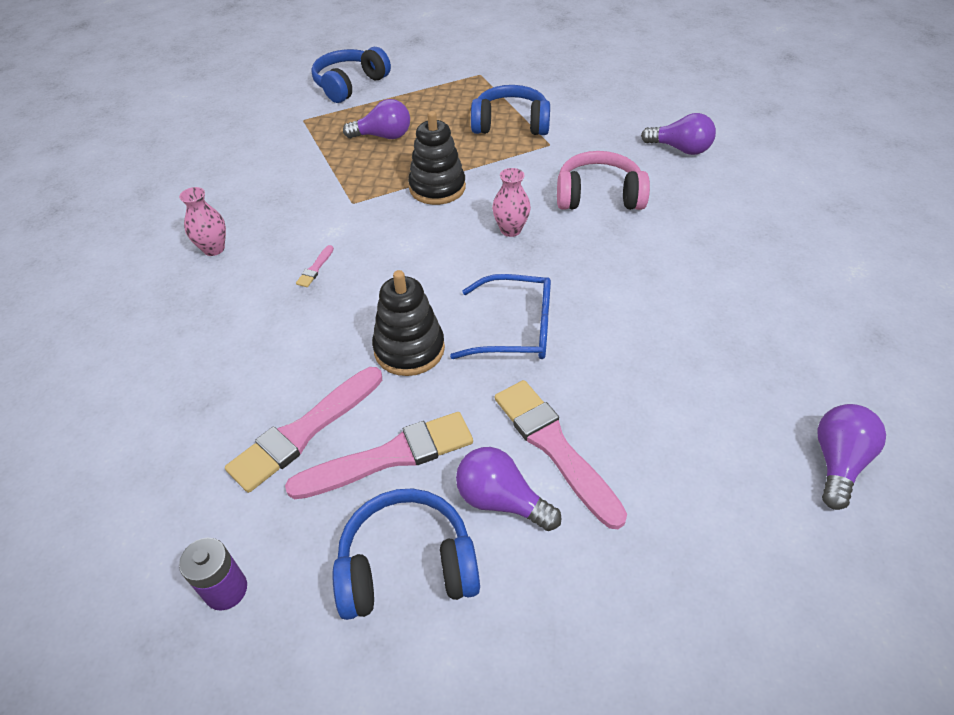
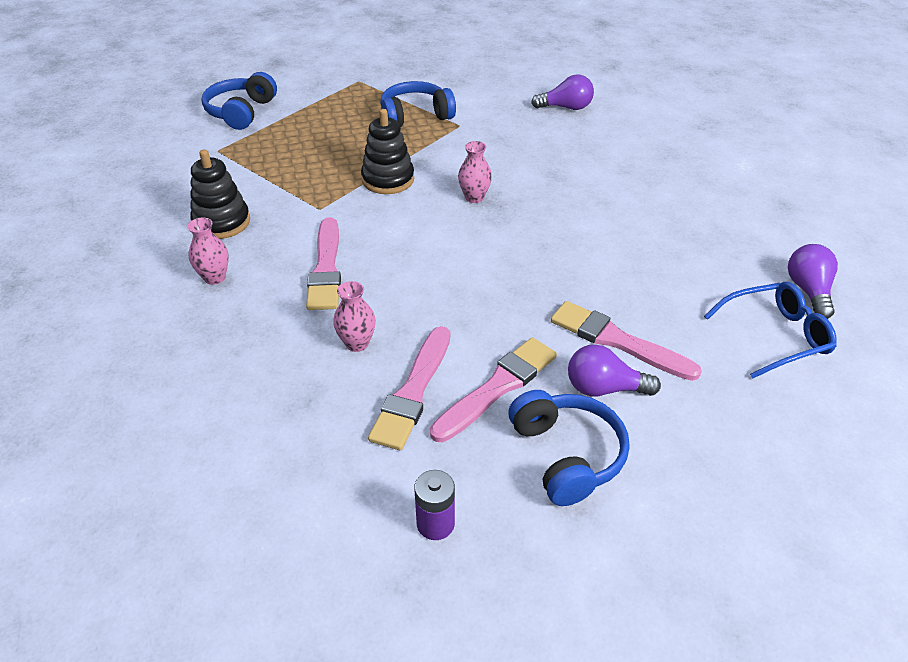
camera: 25 degrees left, 5 degrees down
pink brush [296,245,334,287] -> pink brush [306,217,341,310], size x2.38
blue headphones [332,489,480,620] -> blue headphones turned 105 degrees clockwise [508,390,630,506]
purple light bulb [343,99,410,139] -> none
black stacking toy [372,270,445,376] -> black stacking toy moved to [190,149,250,239]
blue glasses [450,274,551,359] -> blue glasses moved to [704,282,837,379]
pink headphones [557,151,650,210] -> none
none -> pink vase [333,281,376,352]

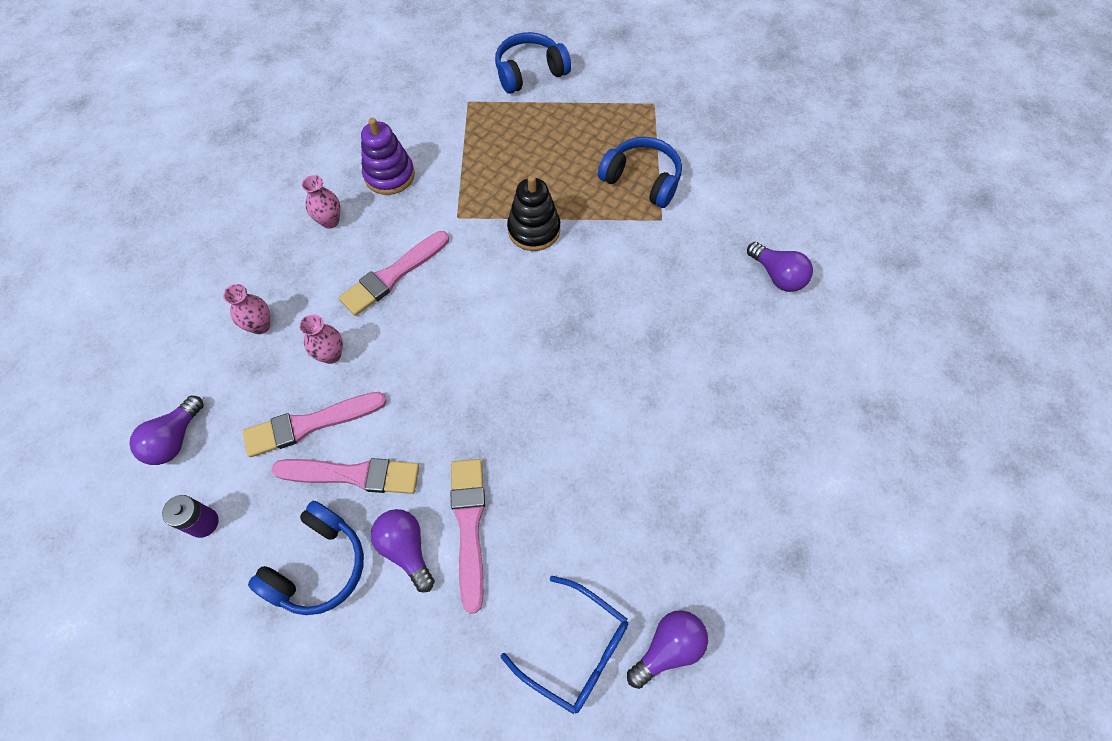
camera: 50 degrees right, 20 degrees up
black stacking toy [190,149,250,239] -> purple stacking toy [361,118,415,195]
pink vase [458,141,492,203] -> pink vase moved to [223,284,270,334]
none -> purple light bulb [129,396,204,465]

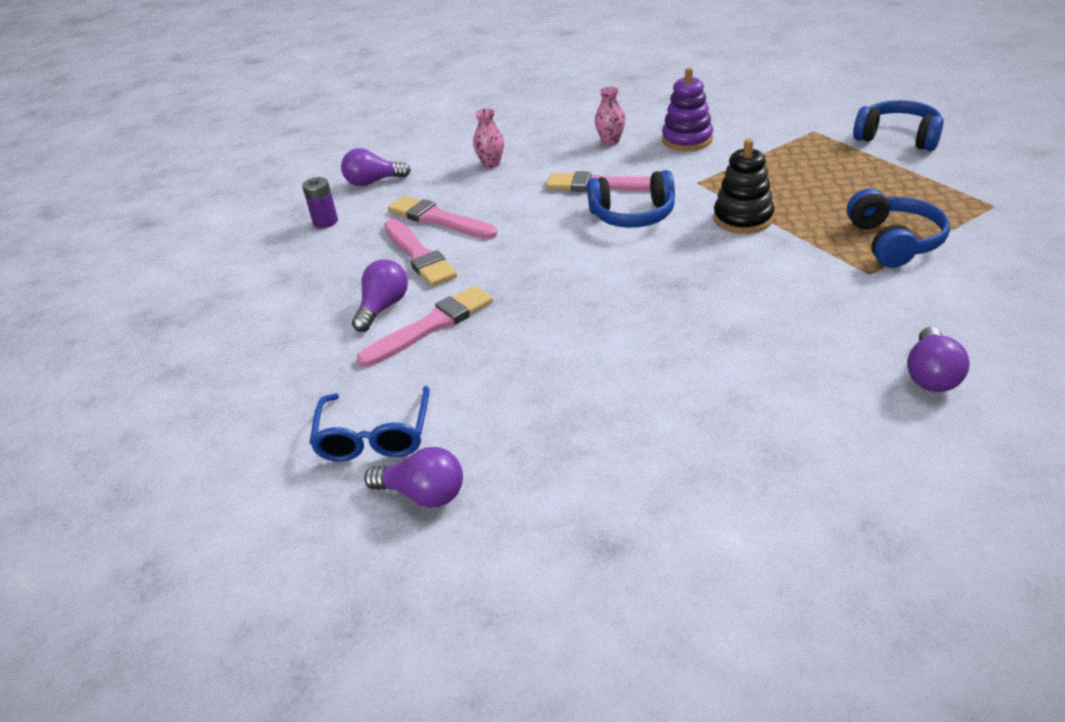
camera: 60 degrees right, 25 degrees down
blue headphones [248,501,364,615] -> blue headphones moved to [587,170,675,228]
pink vase [300,314,343,364] -> none

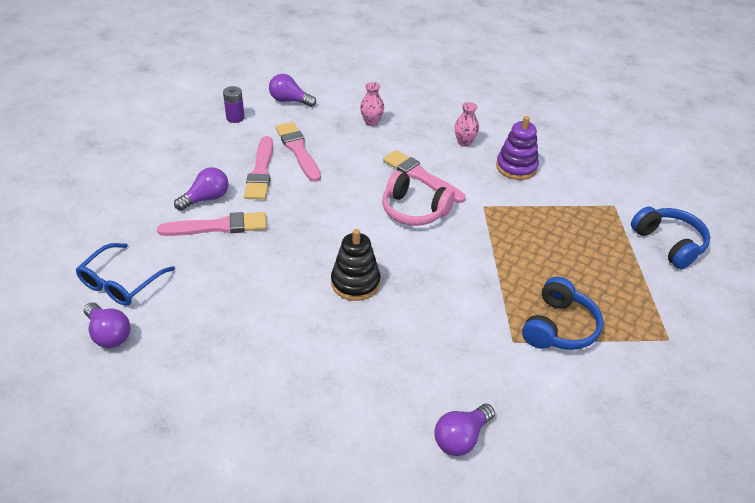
camera: 25 degrees right, 5 degrees up
blue headphones [587,170,675,228] -> pink headphones [382,171,455,226]
black stacking toy [714,139,774,234] -> black stacking toy moved to [331,229,381,301]

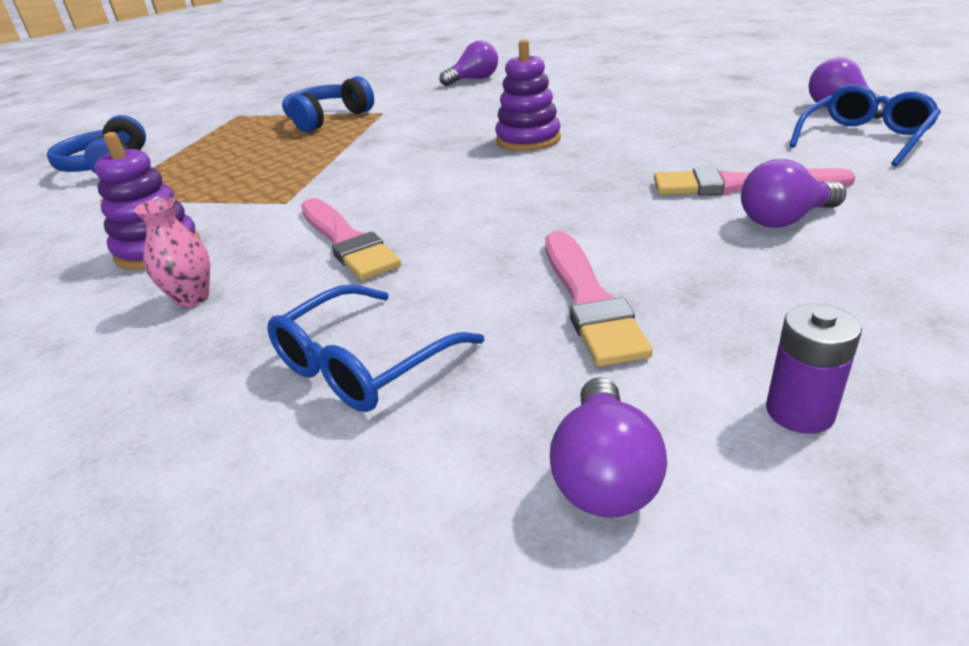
camera: 160 degrees left, 10 degrees down
pink brush [244,136,273,200] -> none
purple light bulb [269,74,316,107] -> purple light bulb turned 60 degrees clockwise [550,377,667,518]
black stacking toy [331,229,381,301] -> purple stacking toy [495,40,561,151]
pink vase [360,82,384,126] -> blue glasses [267,285,484,412]
pink headphones [382,171,455,226] -> none

